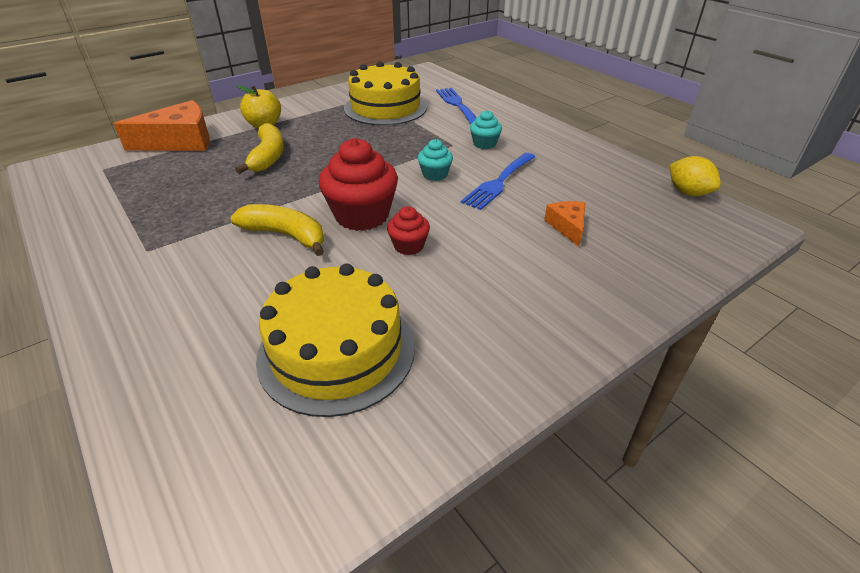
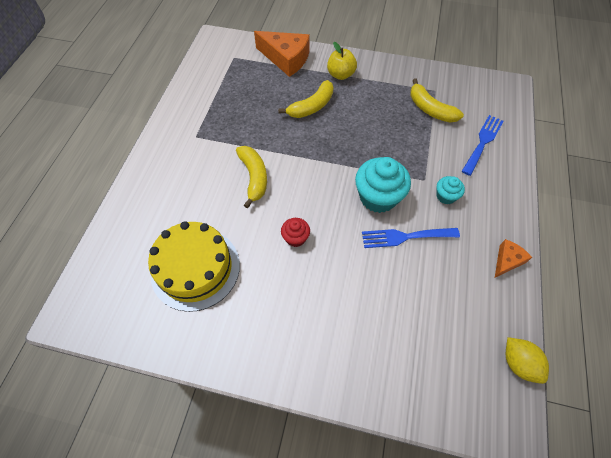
camera: 50 degrees right, 20 degrees up
red cupcake [319,138,398,231] -> none
yellow cake [344,61,427,126] -> yellow banana [410,78,464,123]
turquoise cupcake [418,139,453,181] -> turquoise cupcake [355,157,411,213], size x1.93
orange cheese [544,201,586,247] -> orange cheese moved to [495,239,532,278]
yellow lemon [670,156,721,196] -> yellow lemon turned 45 degrees counterclockwise [506,337,549,384]

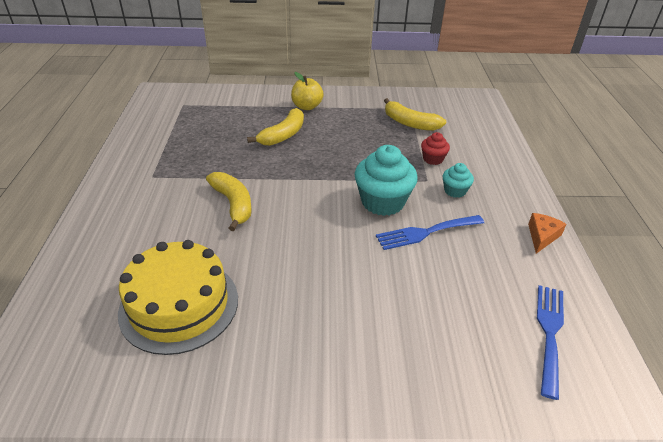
camera: 15 degrees left, 20 degrees down
orange cheese [254,31,310,77] -> none
red cupcake [281,218,310,247] -> red cupcake moved to [421,132,450,165]
blue fork [462,115,503,176] -> blue fork moved to [537,285,564,400]
yellow lemon [506,337,549,384] -> none

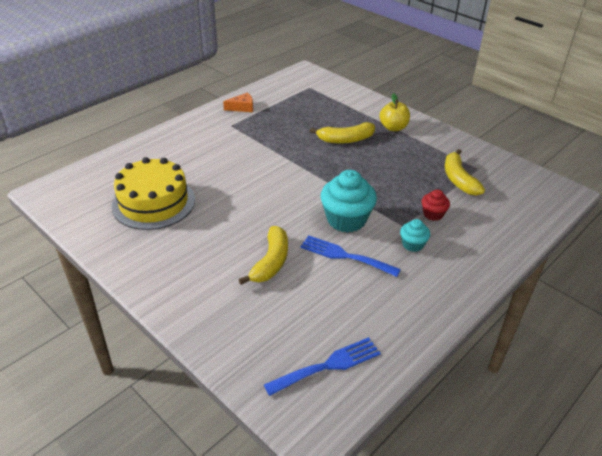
camera: 45 degrees right, 0 degrees up
yellow banana [206,172,252,231] -> yellow banana moved to [238,226,288,285]
orange cheese [528,213,566,254] -> orange cheese moved to [223,93,253,112]

